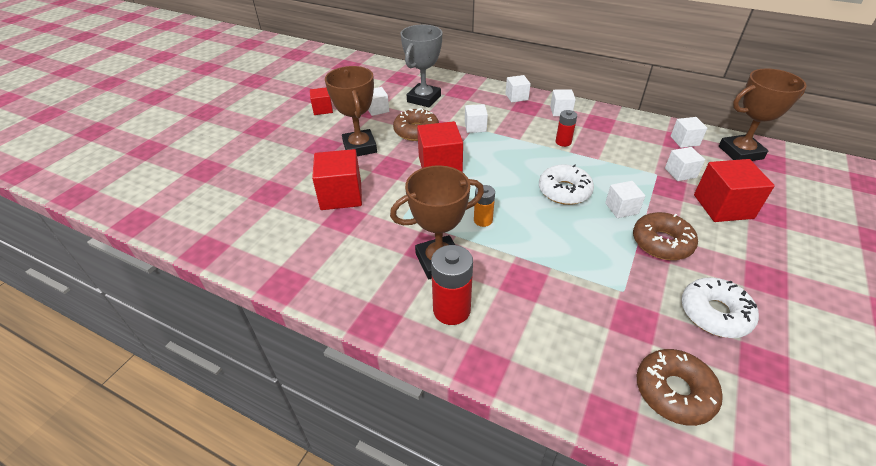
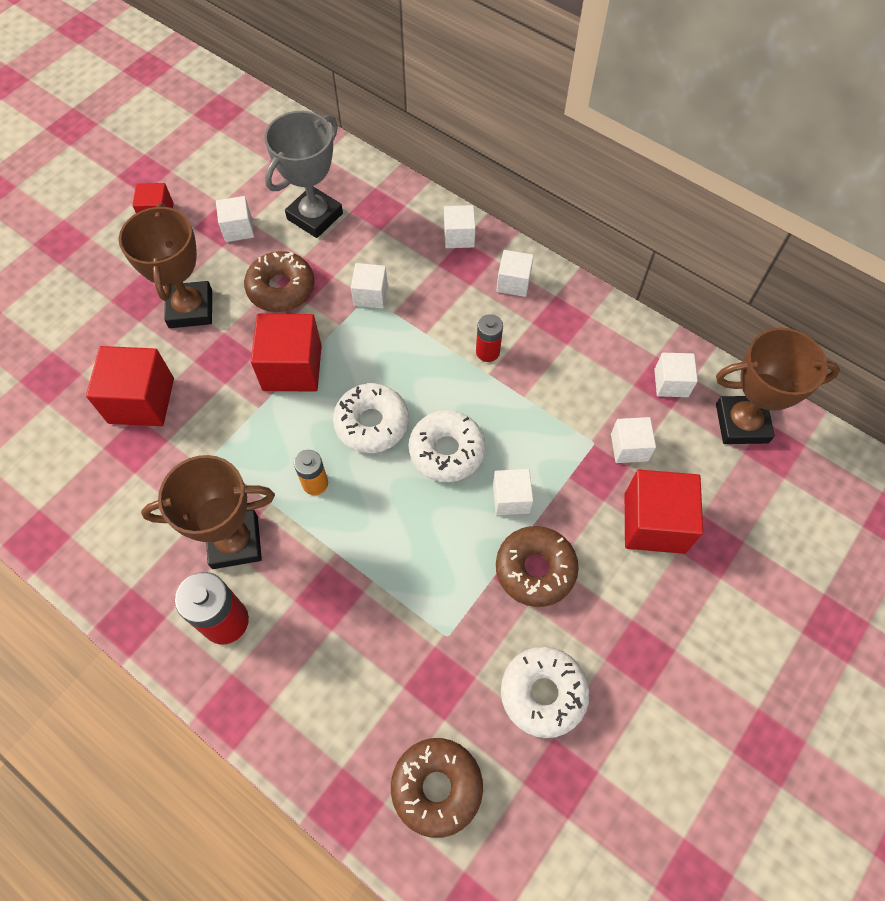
camera: 10 degrees right, 20 degrees up
none -> white donut [333,383,409,453]

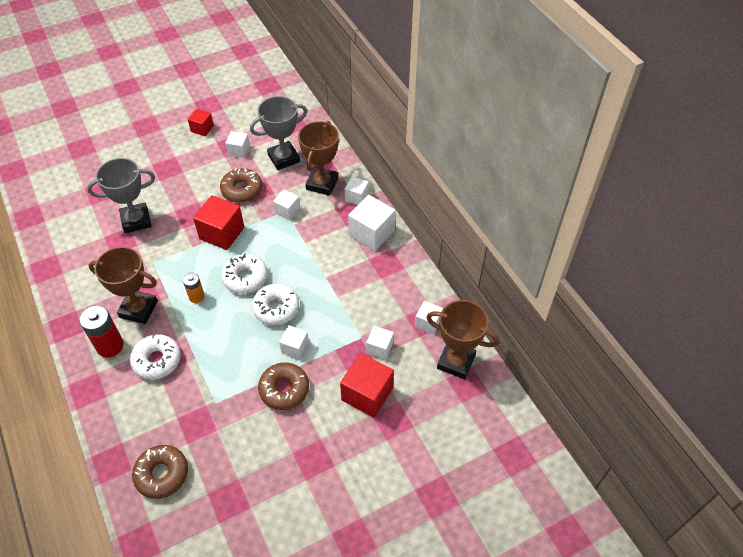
camera: 25 degrees right, 10 degrees down
red cube [86,346,174,426] -> grey trophy [87,158,155,233]
brown trophy [119,203,212,328] -> brown trophy moved to [298,121,339,196]
red battery [476,314,503,362] -> none
white cube [497,250,534,297] -> white cube [348,195,395,251], size x1.74
white donut [501,647,589,738] -> white donut moved to [130,334,181,380]

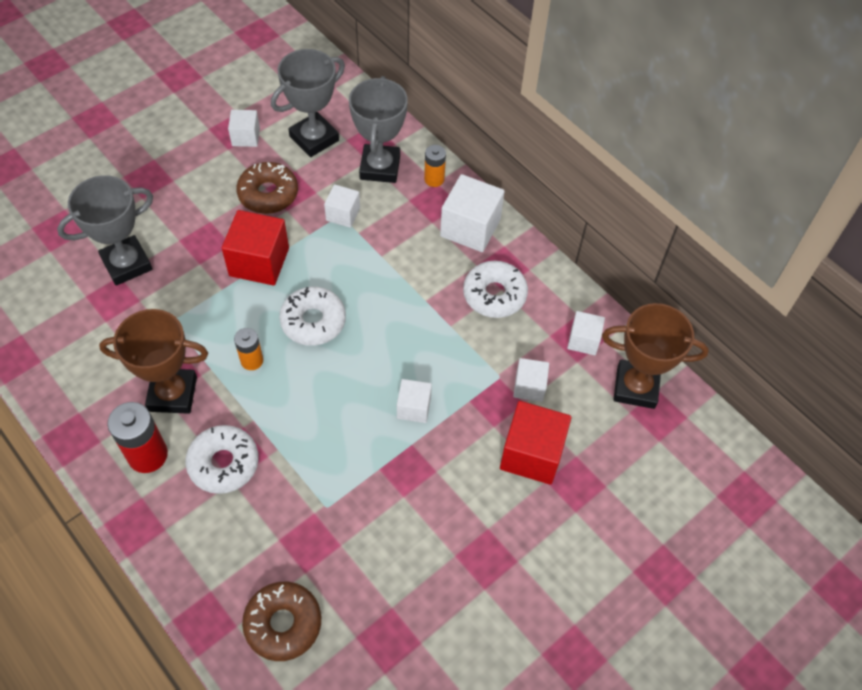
camera: 15 degrees left, 5 degrees up
red cube [188,109,214,136] -> none
white donut [252,283,299,325] -> white donut moved to [463,261,528,318]
brown donut [258,362,309,410] -> none
brown trophy [298,121,339,196] -> grey trophy [349,76,408,183]
white cube [345,176,369,205] -> orange battery [424,145,446,187]

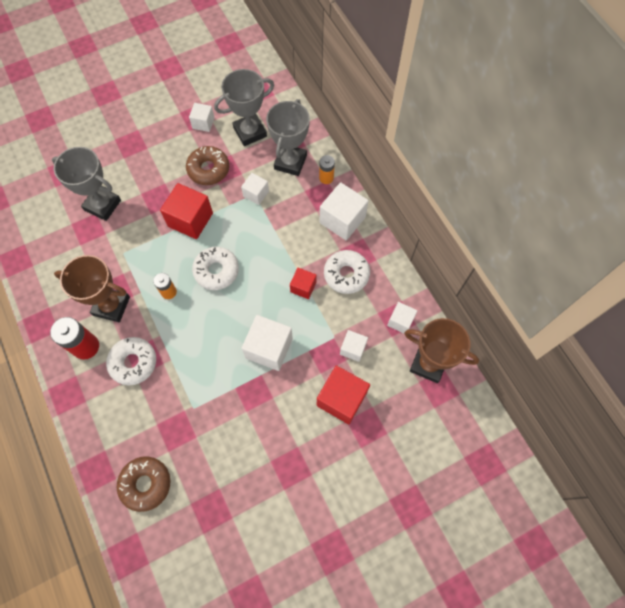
camera: 15 degrees right, 10 degrees up
grey trophy [57,175,153,286] -> grey trophy turned 45 degrees clockwise [52,147,121,221]
white cube [397,379,432,423] -> white cube [242,315,293,371], size x1.74
none -> red cube [290,268,317,299]

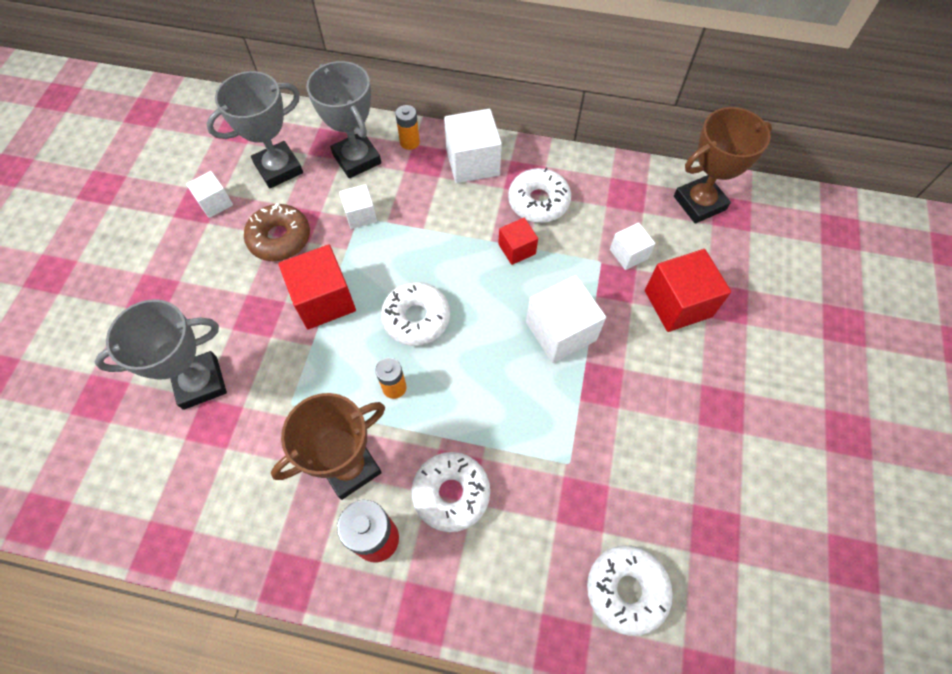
camera: 50 degrees left, 5 degrees down
brown donut [116,456,170,512] -> white donut [587,545,673,636]
grey trophy [214,69,274,146] -> grey trophy turned 45 degrees clockwise [206,71,303,188]
white cube [387,302,417,333] -> none

